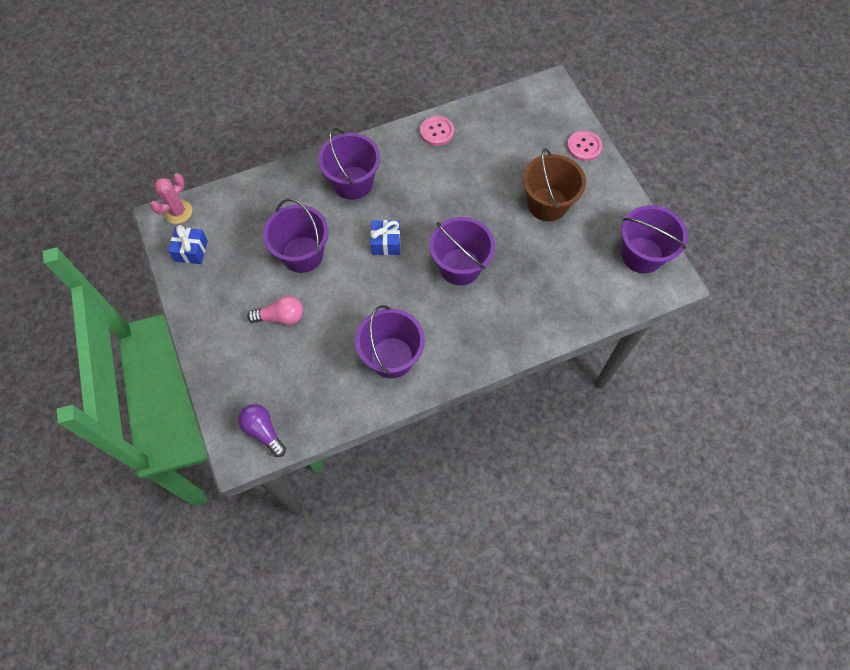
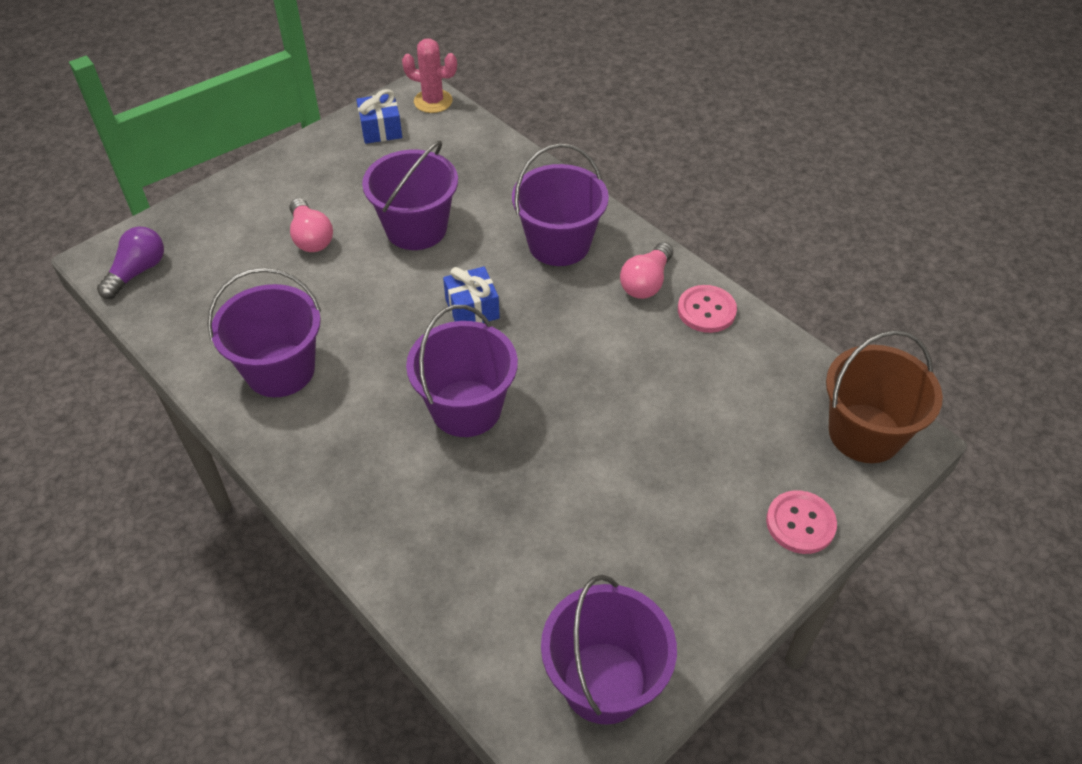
camera: 70 degrees right, 15 degrees down
brown bucket [523,148,586,222] -> brown bucket moved to [826,330,943,463]
none -> pink light bulb [620,242,673,299]

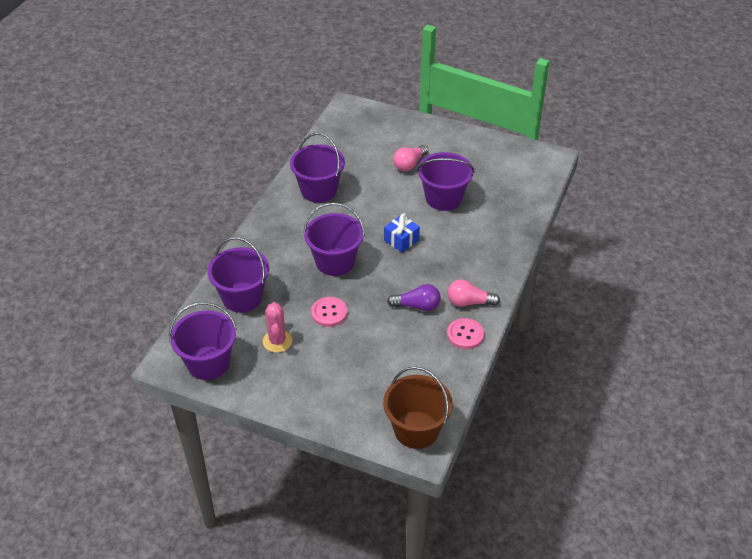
camera: 65 degrees right, 5 degrees down
purple light bulb [97,227,164,299] -> purple light bulb moved to [387,284,441,311]
blue gift [356,89,402,144] -> none
pink cactus [402,38,457,113] -> pink cactus moved to [263,302,293,352]
purple bucket [512,144,609,266] -> purple bucket moved to [207,237,269,313]
pink button [766,490,837,554] -> pink button moved to [311,297,347,327]

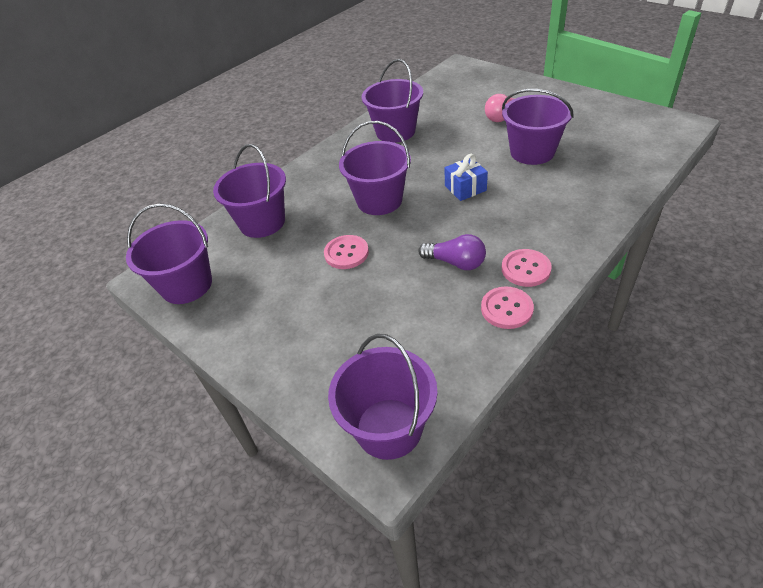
camera: 25 degrees right, 0 degrees up
pink cactus [263,302,293,352] -> none
brown bucket [383,366,453,449] -> purple bucket [328,334,438,460]
pink light bulb [448,279,500,307] -> pink button [502,249,552,287]

